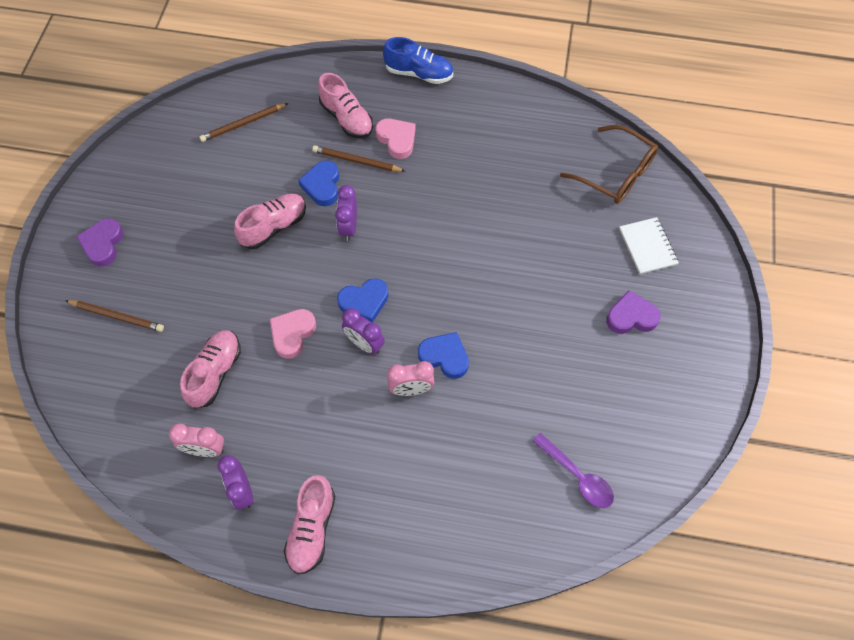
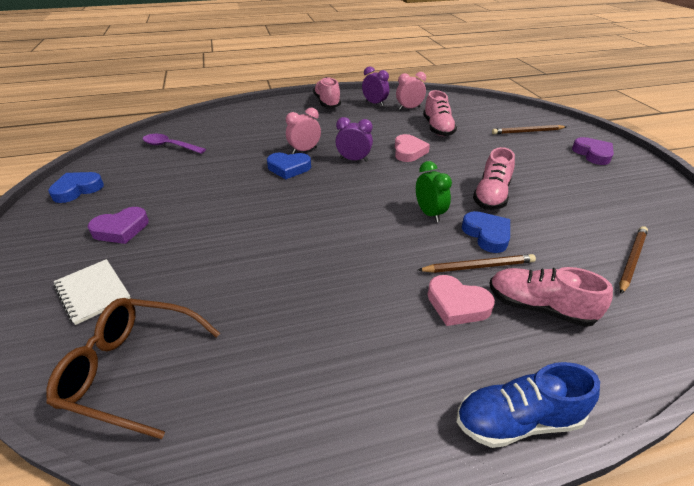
camera: 155 degrees right, 25 degrees down
purple clock [335,185,357,241] -> green clock [416,161,452,222]
blue heart [337,278,388,323] -> blue heart moved to [48,172,104,203]

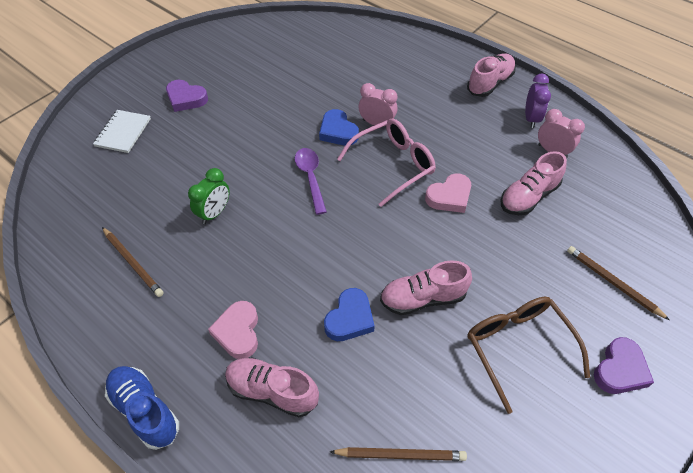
camera: 55 degrees right, 15 degrees up
brown glasses [46,298,220,439] -> brown glasses moved to [468,297,590,414]
blue heart [48,172,104,203] -> none
purple spoon [143,134,206,154] -> purple spoon moved to [295,148,327,215]
purple clock [335,117,373,162] -> pink glasses [337,119,436,207]
green clock [416,161,452,222] -> green clock moved to [188,168,229,224]
brown pencil [418,254,536,273] -> brown pencil moved to [102,227,164,297]
pink shoe [490,267,613,327] -> pink shoe turned 60 degrees counterclockwise [225,357,319,417]

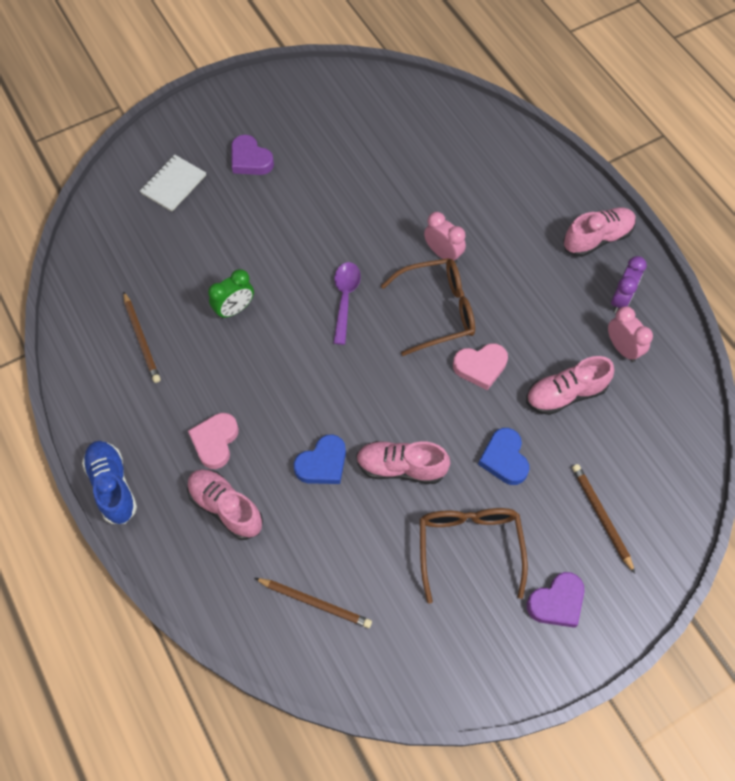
camera: 20 degrees right, 10 degrees up
blue heart [319,109,359,146] -> blue heart moved to [478,428,530,485]
pink glasses [337,119,436,207] -> brown glasses [381,258,475,356]

